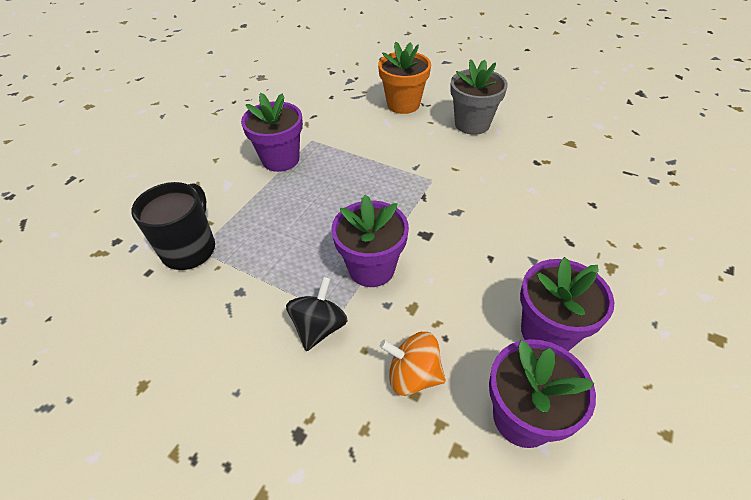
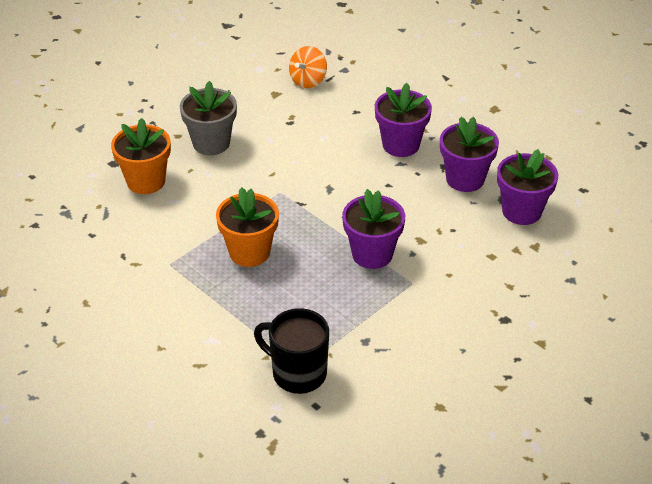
camera: 75 degrees left, 5 degrees down
purple flower pot [241,93,303,172] -> purple flower pot moved to [375,83,432,157]
black spinning top [286,276,347,351] -> none
orange spinning top [380,332,446,396] -> orange spinning top moved to [289,46,327,88]
none -> orange flower pot [216,187,279,267]

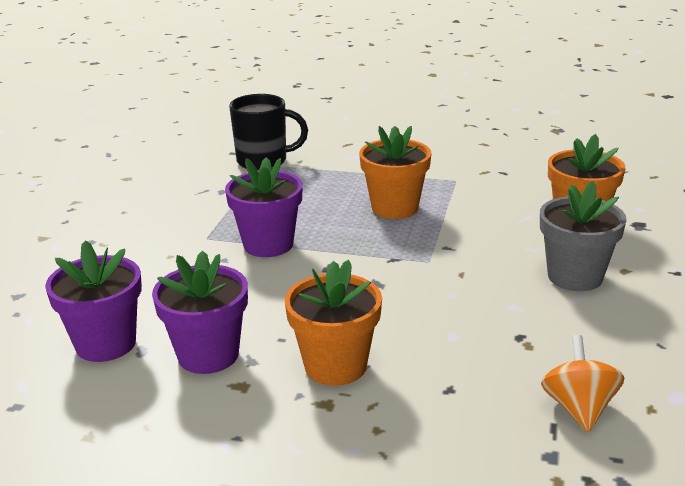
camera: 150 degrees right, 15 degrees down
purple flower pot [375,83,432,157] -> orange flower pot [285,260,382,386]

